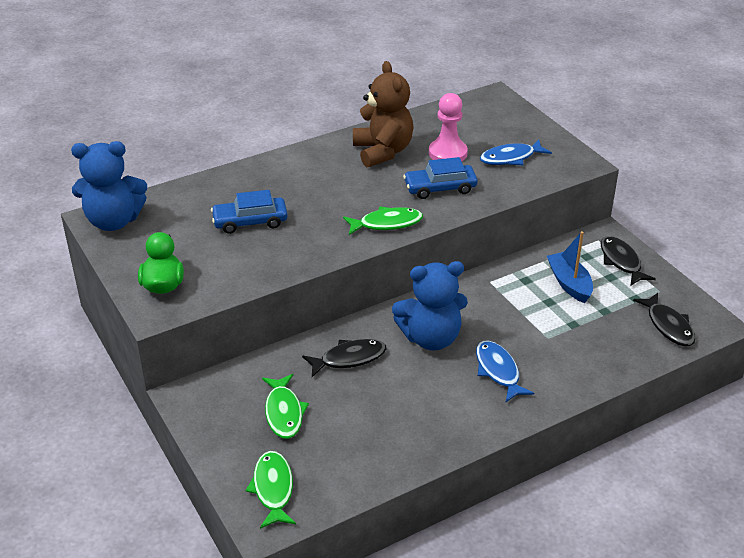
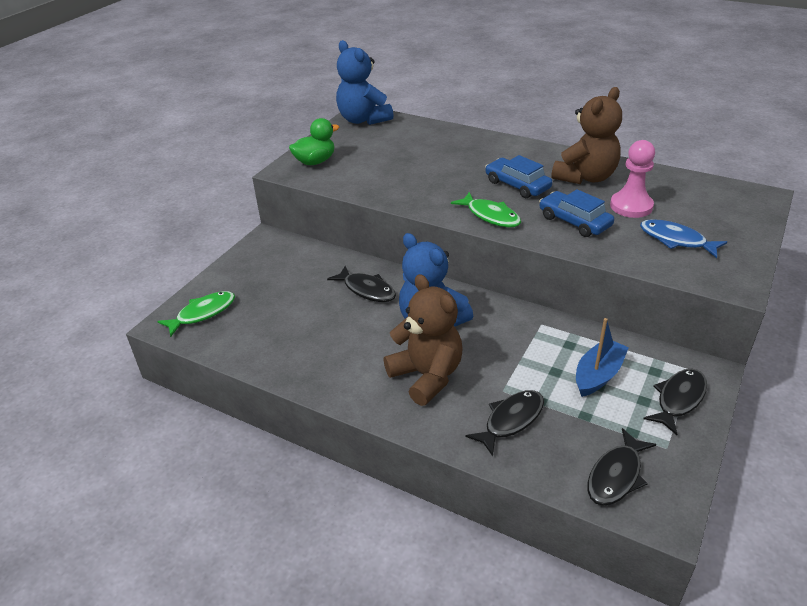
camera: 60 degrees right, 0 degrees up
blue car [211,190,288,234] -> blue car moved to [485,155,552,198]
green fish [262,374,309,439] -> none
blue fish [476,341,534,403] -> brown teddy bear [384,274,463,406]
none -> black fish [466,390,544,457]

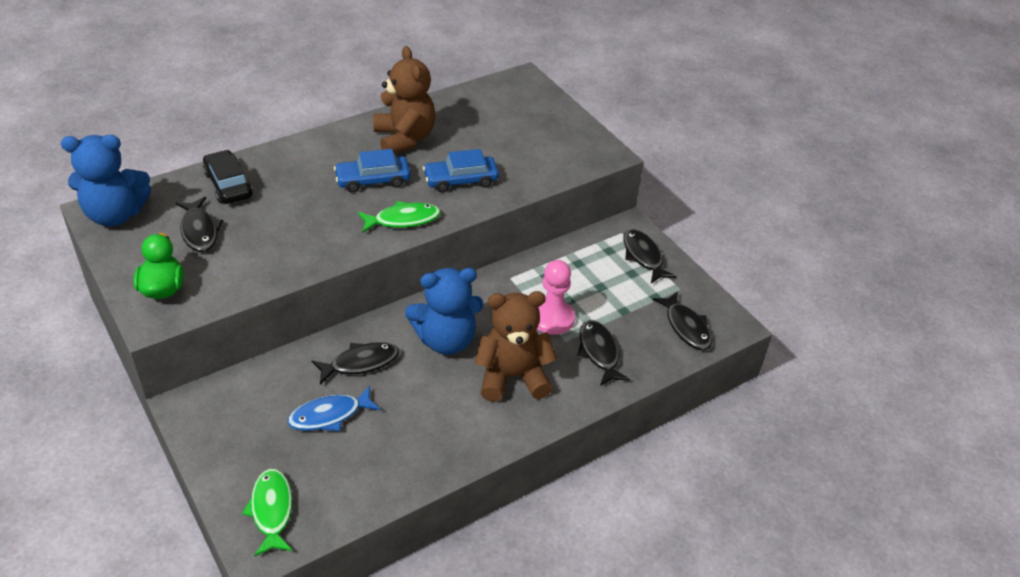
camera: 65 degrees left, 5 degrees up
blue boat [576,318,629,397] -> none
pink pawn [610,140,655,218] -> pink pawn moved to [537,260,575,335]
blue fish [640,219,727,258] -> blue fish moved to [287,386,381,431]
none -> black fish [176,197,223,252]
none -> black car [203,150,253,204]

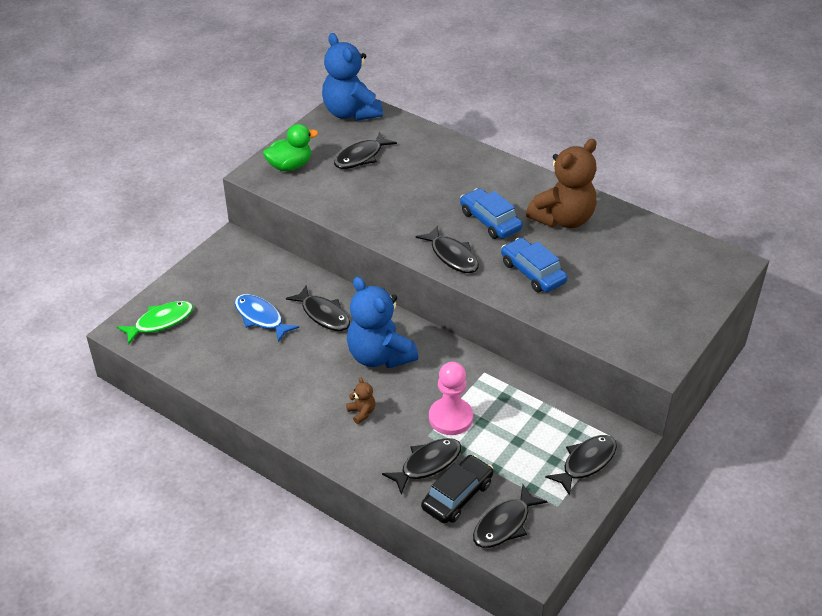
camera: 70 degrees right, 0 degrees up
black car [203,150,253,204] -> black car moved to [421,455,493,524]
green fish [358,201,441,233] -> black fish [415,225,479,273]
brown teddy bear [474,291,557,402] -> brown teddy bear [346,377,375,424], size x0.41

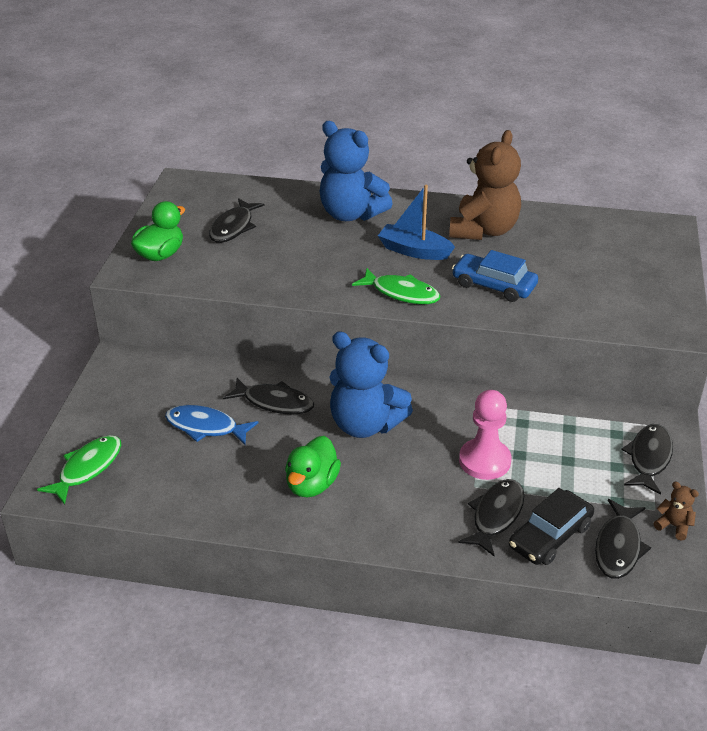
camera: 25 degrees left, 5 degrees down
blue teddy bear [322,33,383,121] -> blue teddy bear moved to [320,121,393,221]
brown teddy bear [346,377,375,424] -> brown teddy bear moved to [654,482,699,541]
black fish [415,225,479,273] -> green fish [352,268,440,304]
black car [421,455,493,524] -> black car turned 150 degrees counterclockwise [509,488,594,565]
blue car [460,188,523,239] -> blue boat [378,185,455,260]
none -> green duck [285,436,341,498]

